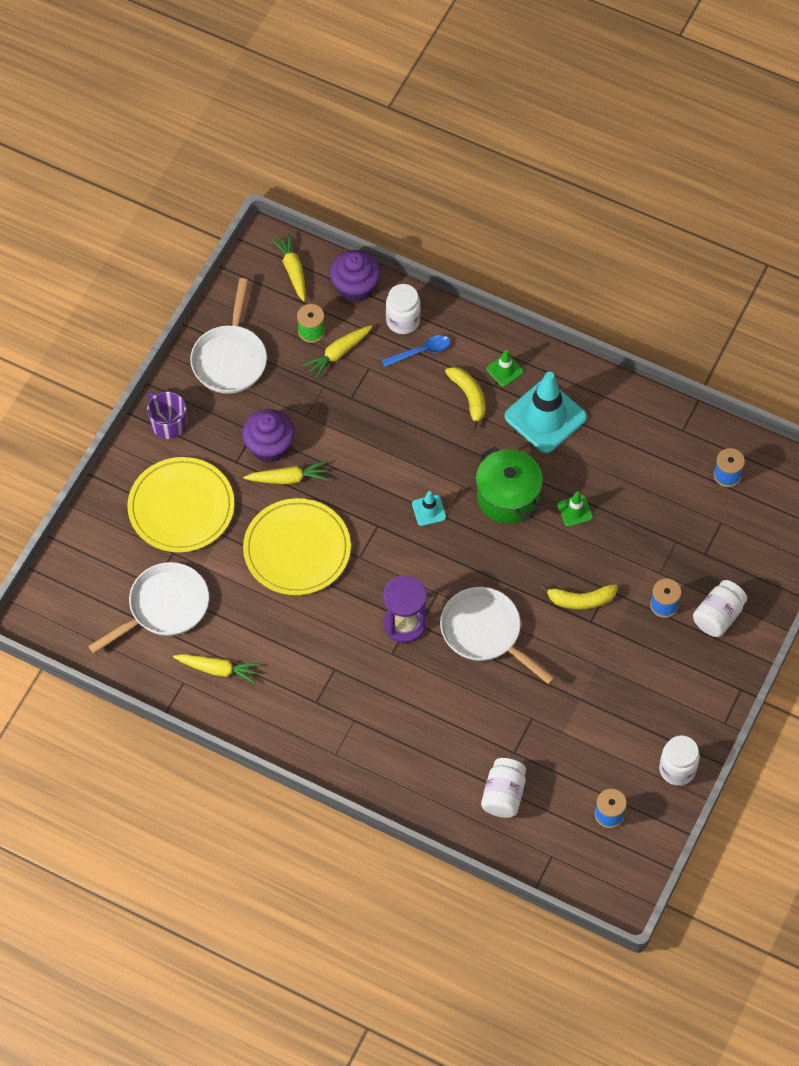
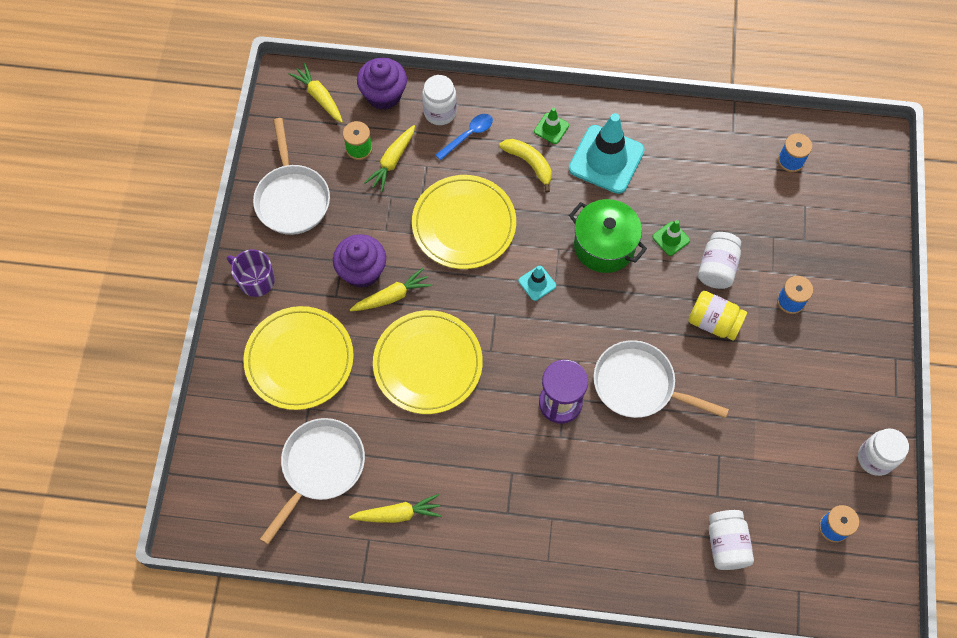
camera: 20 degrees left, 5 degrees up
yellow banana [540,584,618,609] -> yellow jar [688,291,747,341]
white jar [693,580,747,637] -> white jar moved to [698,232,741,289]
none -> yellow plate [412,175,516,269]

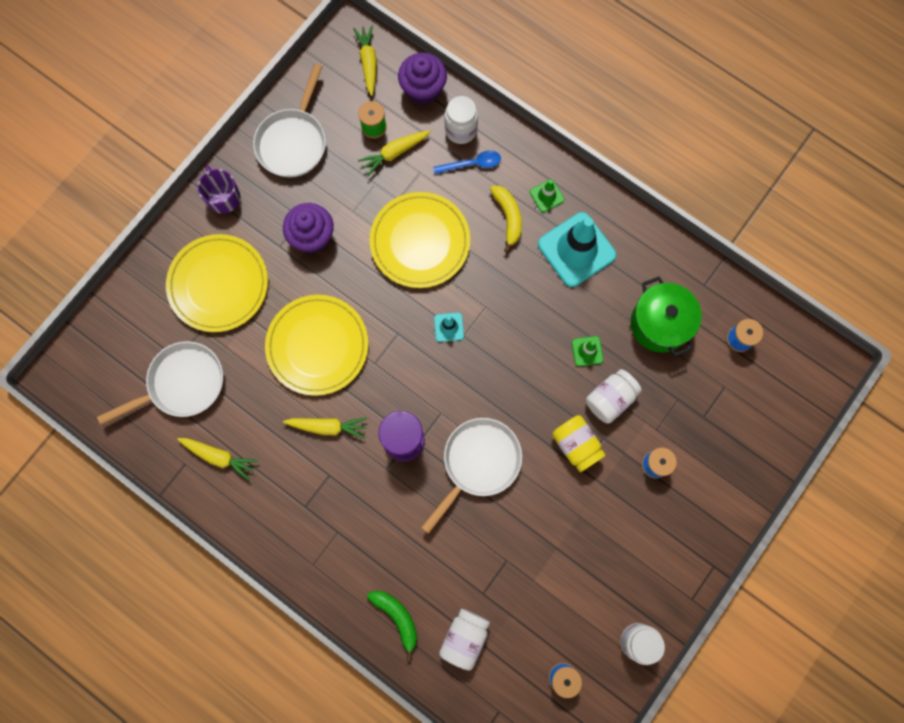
camera: 30 degrees right, 10 degrees up
yellow carrot [350,268,432,311] -> yellow carrot moved to [283,417,367,439]
green pot [569,199,647,273] -> green pot moved to [631,277,702,357]
white pan [593,340,729,418] -> white pan turned 75 degrees clockwise [421,418,522,534]
none -> green banana [367,591,417,661]

